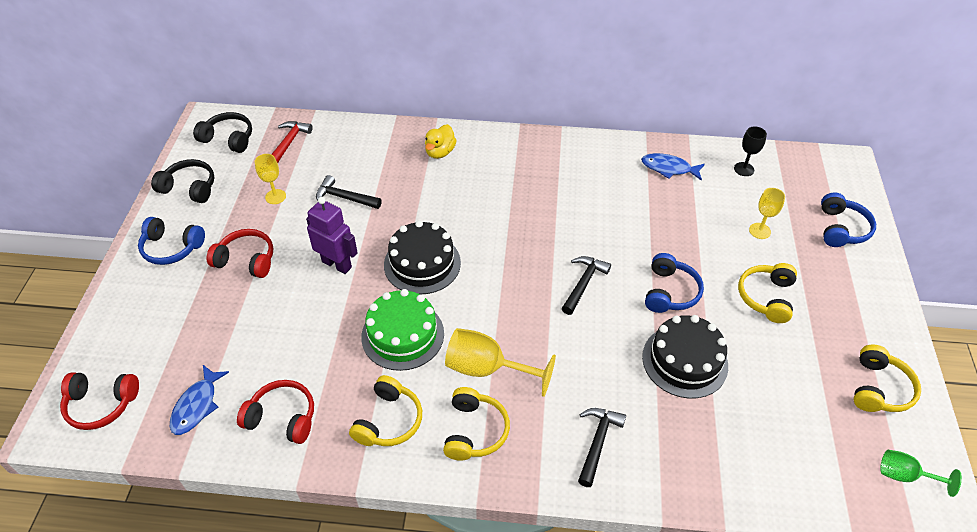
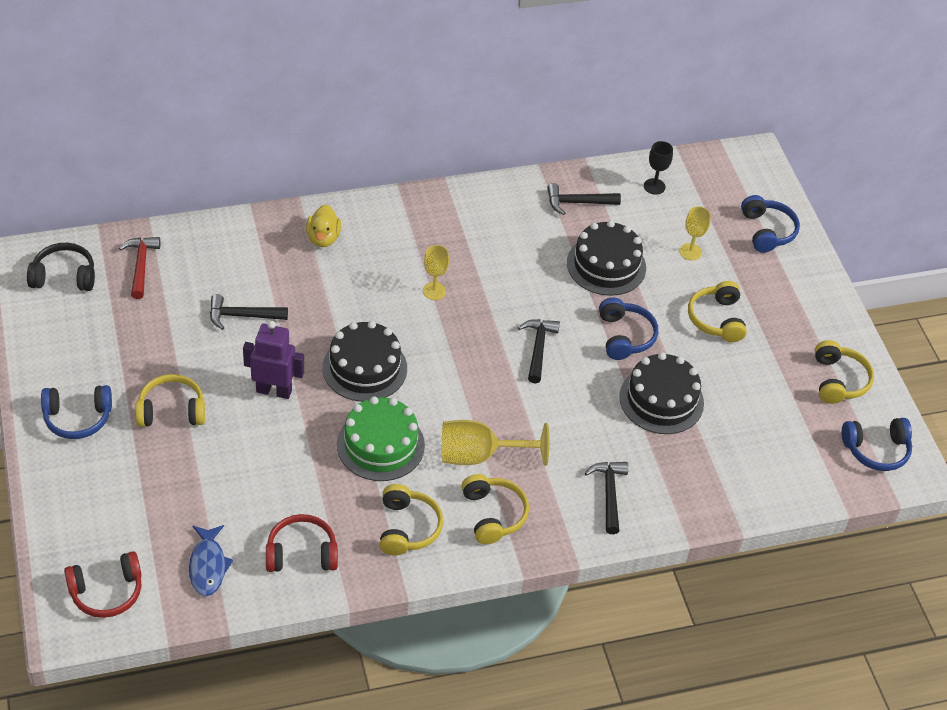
camera: 25 degrees left, 0 degrees up
black headphones [151,159,215,203] -> none
red headphones [207,229,273,278] -> yellow headphones [135,374,205,427]
yellow goblet [255,154,286,204] -> yellow goblet moved to [423,245,449,300]
blue fish [641,153,705,181] -> black hammer [547,183,621,215]
green goblet [880,450,962,497] -> blue headphones [841,418,912,471]
none -> black cake [567,220,646,296]

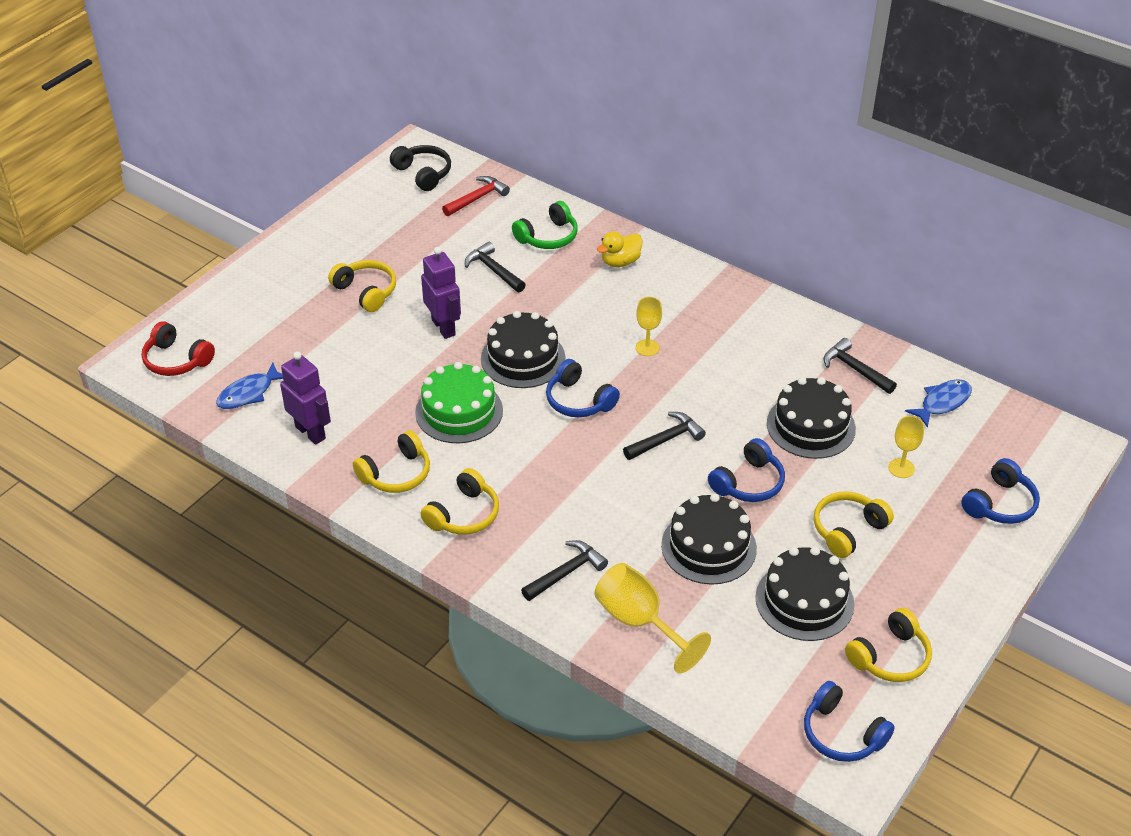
camera: 55 degrees right, 5 degrees down
blue headphones [41,385,112,439] -> blue headphones moved to [546,359,620,417]
red headphones [266,514,338,572] -> purple robot [280,351,331,445]
yellow goblet [442,420,550,466] -> yellow goblet moved to [594,563,711,674]
black goblet [644,141,673,195] -> blue fish [905,379,972,428]
none -> green headphones [512,201,578,249]
none -> black cake [756,547,854,641]

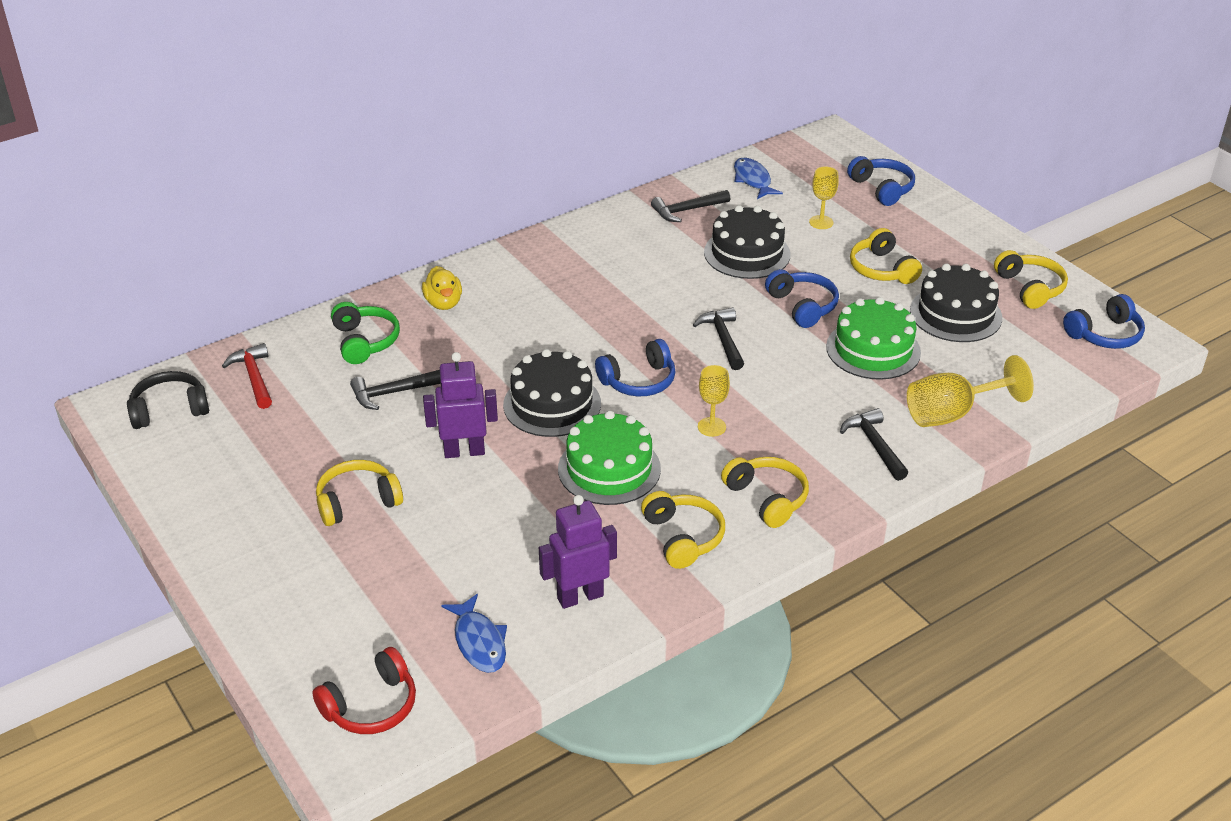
camera: 70 degrees left, 5 degrees down
yellow goblet [636,297,662,356] -> yellow goblet moved to [698,365,730,437]
black cake [661,493,757,585] -> green cake [826,297,921,380]

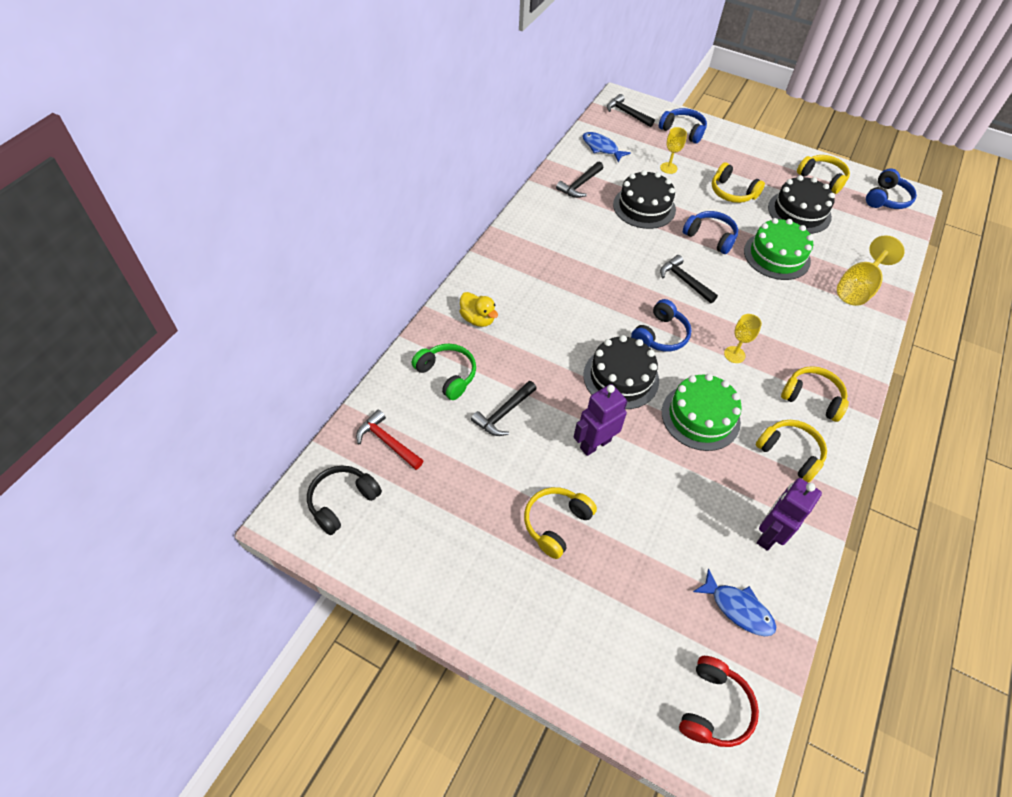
camera: 30 degrees left, 15 degrees up
black hammer [840,408,908,481] -> black hammer moved to [607,94,655,127]

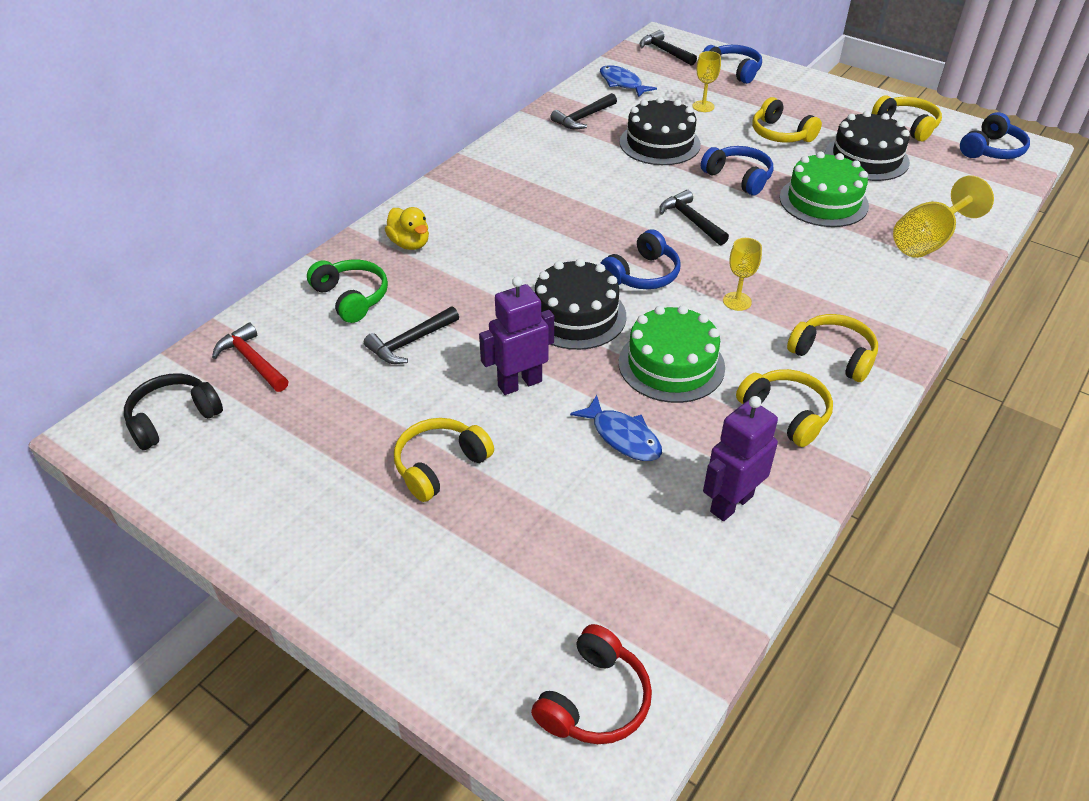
camera: 10 degrees right, 10 degrees down
blue fish [693,568,776,636] -> blue fish moved to [570,395,662,461]

